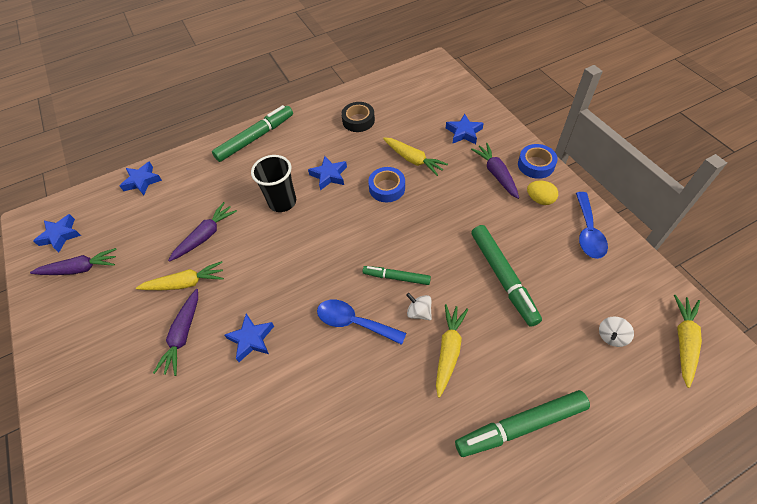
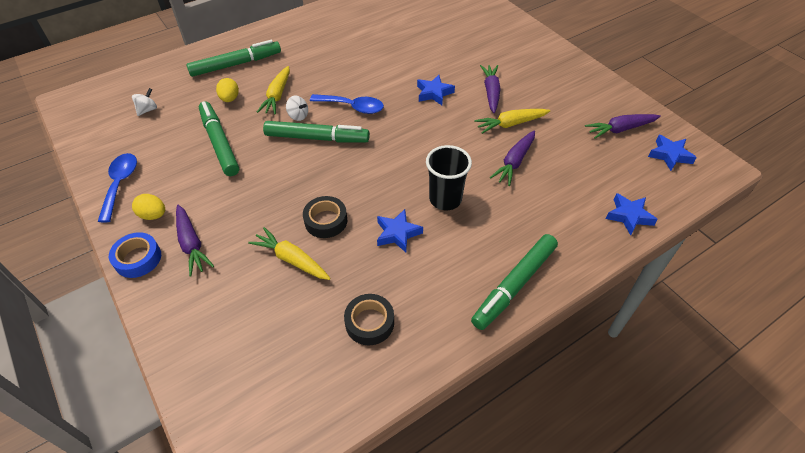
camera: 170 degrees right, 5 degrees down
green marker [363,266,431,285] -> green marker [263,121,370,142], size x1.69
blue tape [368,167,405,202] -> black tape [303,196,347,238]
blue star [446,114,484,144] -> none
yellow carrot [674,295,702,388] -> none
none -> yellow egg [216,78,239,102]

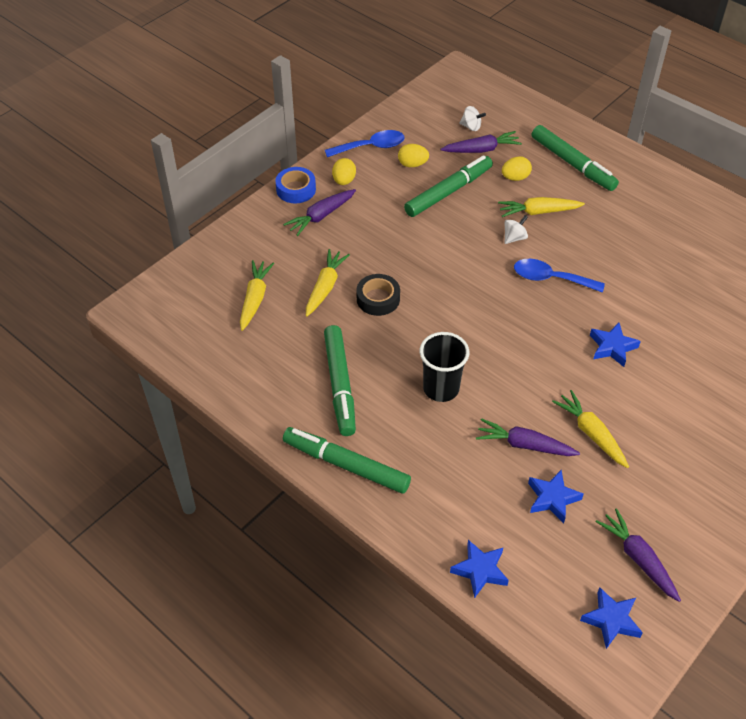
camera: 75 degrees right, 0 degrees up
green marker [263,121,370,142] -> green marker moved to [324,325,356,436]
white spinning top [286,96,308,121] -> white spinning top turned 150 degrees counterclockwise [504,215,528,244]
blue spoon [310,94,384,114] -> blue spoon turned 105 degrees clockwise [514,259,605,293]
black tape [344,294,394,345] -> none
blue star [377,209,423,253] -> blue star moved to [528,470,584,523]
purple carrot [480,65,501,113] -> purple carrot moved to [441,131,522,153]
none -> yellow carrot [240,260,274,331]
none -> yellow egg [398,144,429,167]

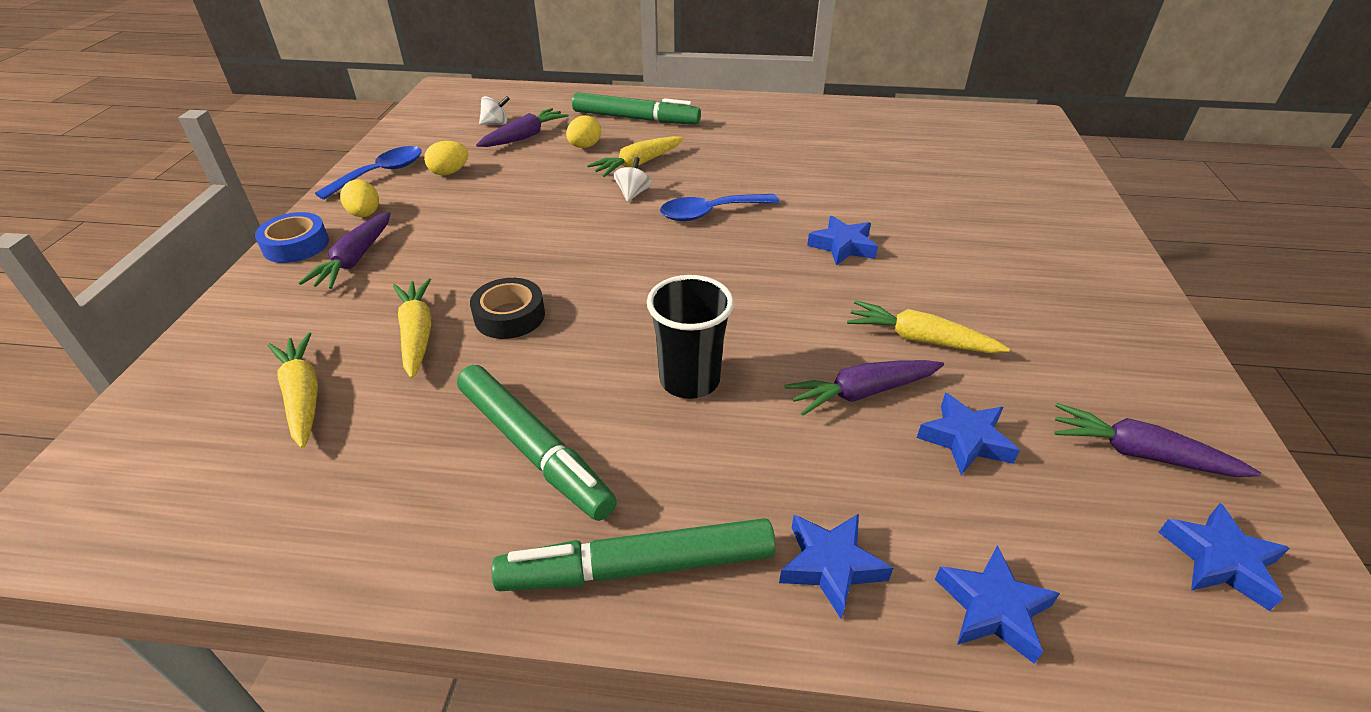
camera: 35 degrees left, 10 degrees down
green marker [404,155,493,217] -> none
none -> blue star [779,514,893,619]

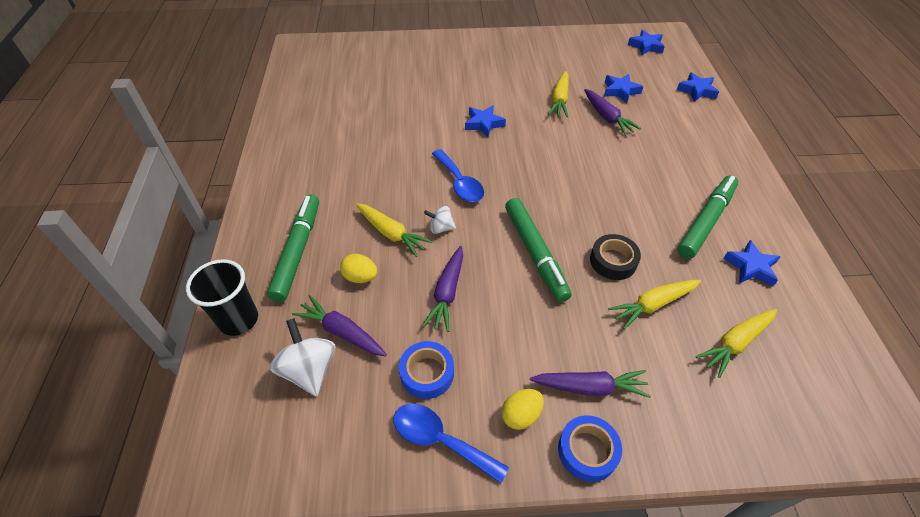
camera: 100 degrees left, 10 degrees up
yellow egg [424,141,468,175] -> blue tape [399,341,454,399]
white spinning top [479,96,510,125] -> white spinning top [270,318,335,396], size x1.74
green marker [492,518,776,591] -> green marker moved to [505,198,572,302]
black cup [647,275,734,399] -> black cup moved to [186,259,258,336]
blue star [779,514,893,619] -> blue star moved to [723,240,781,287]
purple carrot [1054,403,1261,477] -> purple carrot moved to [422,246,463,332]

